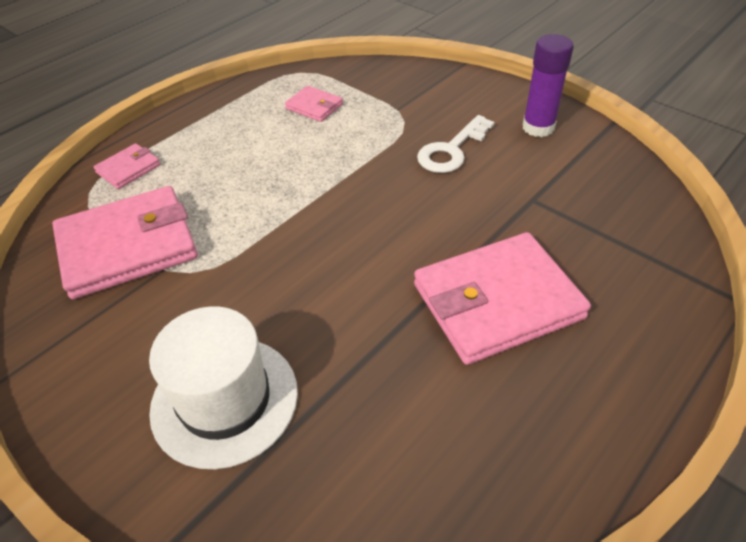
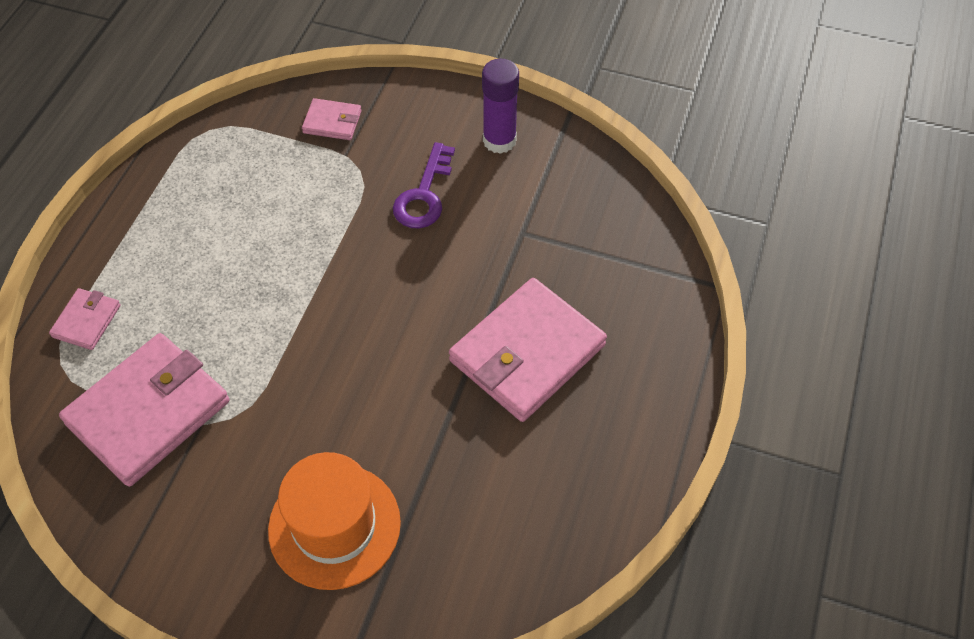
camera: 25 degrees left, 10 degrees up
white hat [149,306,298,469] -> orange hat [268,452,401,590]
pink wallet [285,86,343,122] -> pink wallet moved to [302,98,362,140]
white key [417,115,495,173] -> purple key [393,142,455,229]

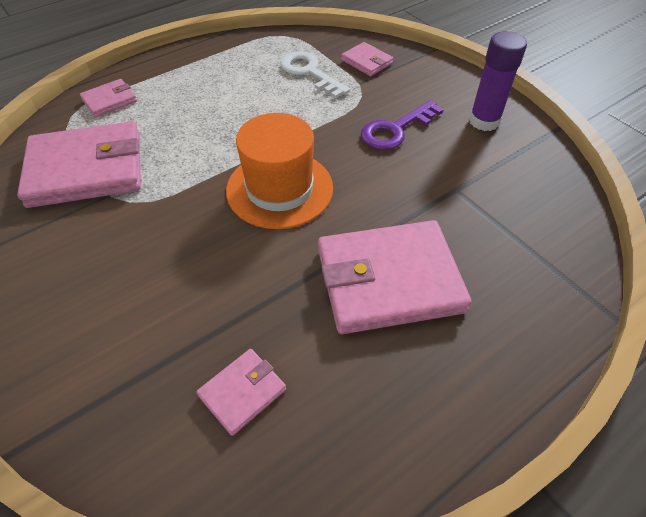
camera: 35 degrees right, 5 degrees down
orange hat [268,452,401,590] -> orange hat moved to [226,113,333,229]
none -> pink wallet [196,349,286,436]
none -> white key [280,51,350,98]

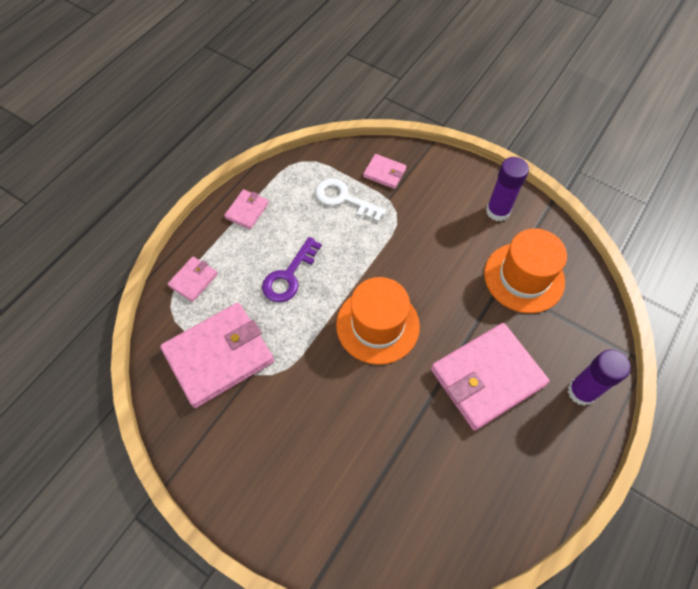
camera: 20 degrees left, 10 degrees up
pink wallet [196,349,286,436] -> pink wallet moved to [224,189,269,229]
purple key [361,100,444,150] -> purple key moved to [262,237,322,302]
none -> orange hat [484,228,567,313]
none -> purple glue stick [568,350,631,406]

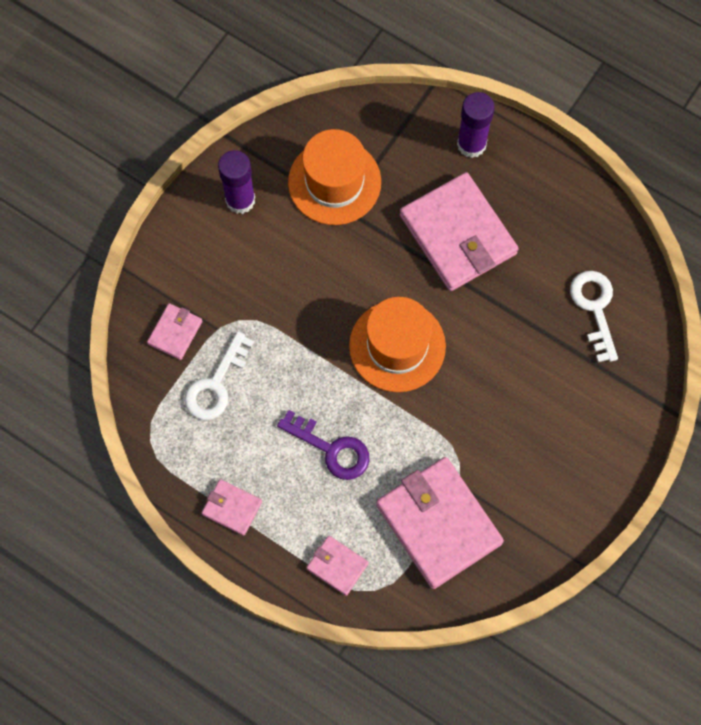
camera: 90 degrees left, 10 degrees up
none -> white key [570,271,618,362]

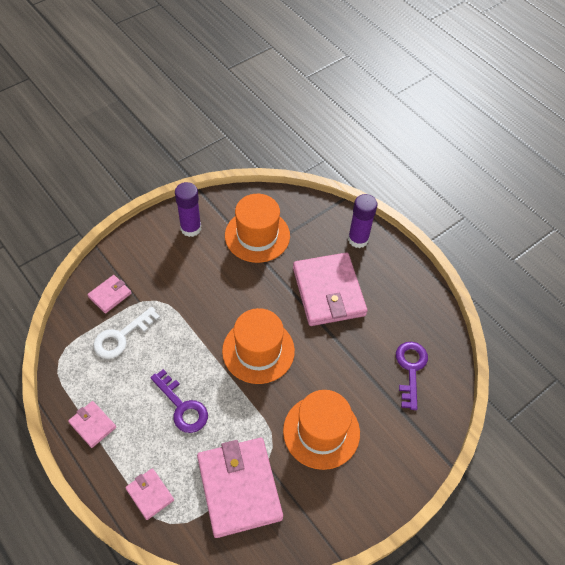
camera: 15 degrees right, 15 degrees down
white key [570,271,618,362] -> purple key [396,342,428,410]
none -> orange hat [283,390,360,470]

